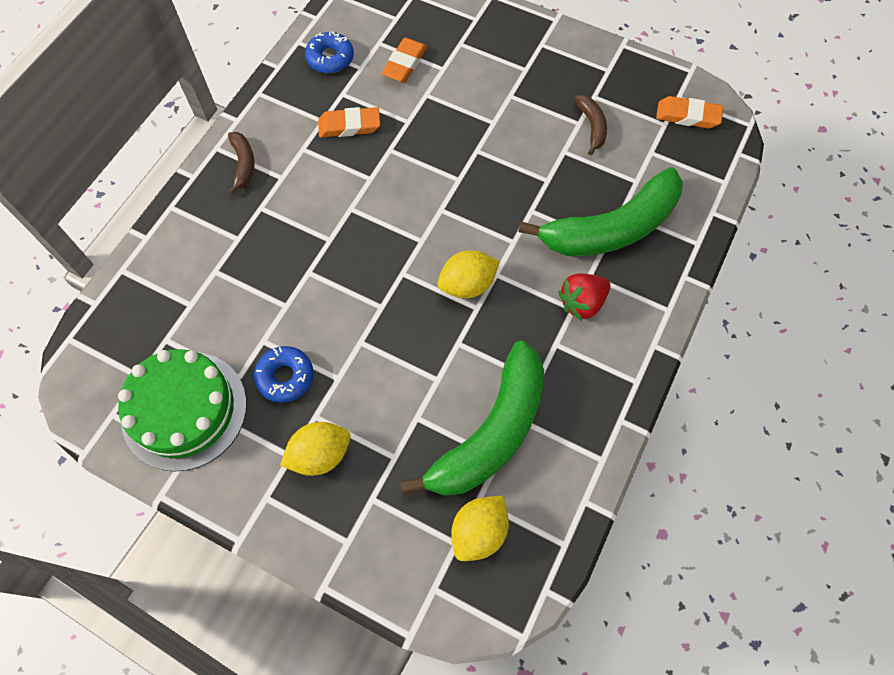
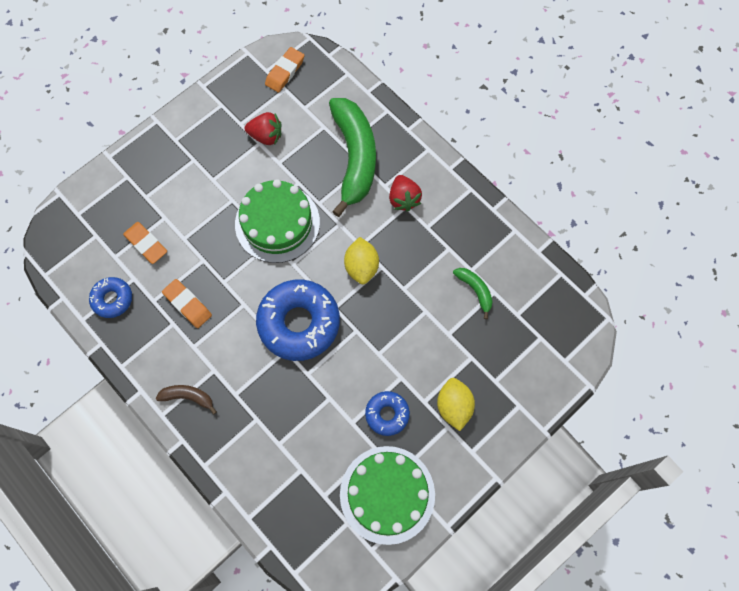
camera: 70 degrees left, 5 degrees up
orange eraser [318,107,380,137] -> orange eraser turned 60 degrees counterclockwise [162,279,212,328]
green banana [400,340,544,496] -> green banana [453,268,493,319], size x0.44
yellow lemon [451,496,509,561] -> none
brown banana [575,95,607,155] -> red strawberry [245,112,281,145]
none -> green cake [235,179,320,263]
none -> blue donut [256,279,340,361]

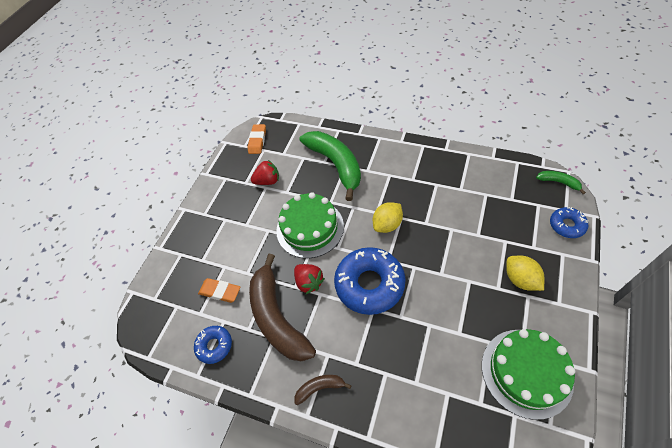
camera: 20 degrees left, 15 degrees down
orange eraser [162,279,212,328] -> brown banana [249,254,316,361]
yellow lemon [344,237,379,284] -> yellow lemon turned 75 degrees clockwise [373,202,403,233]
blue donut [365,391,410,436] -> blue donut moved to [550,207,588,238]
red strawberry [389,175,422,212] -> red strawberry moved to [294,264,325,294]
green banana [453,268,493,319] -> green banana moved to [536,171,586,194]

